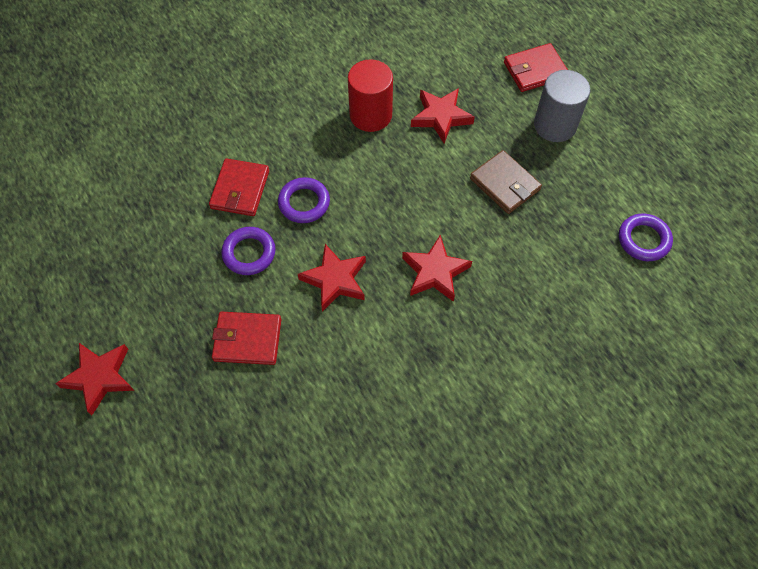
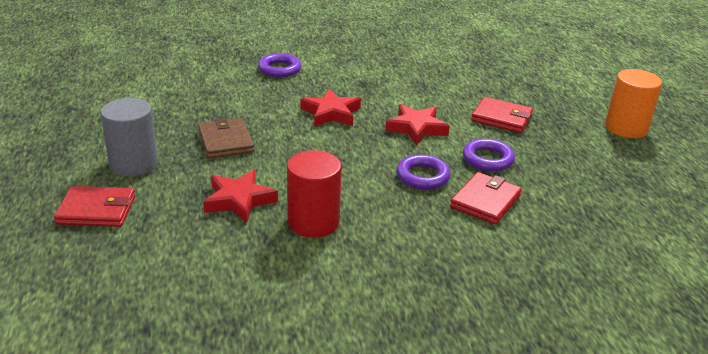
camera: 160 degrees left, 30 degrees down
red star [55,343,135,415] -> orange cylinder [605,69,662,138]
purple ring [619,214,673,261] -> purple ring moved to [258,53,301,77]

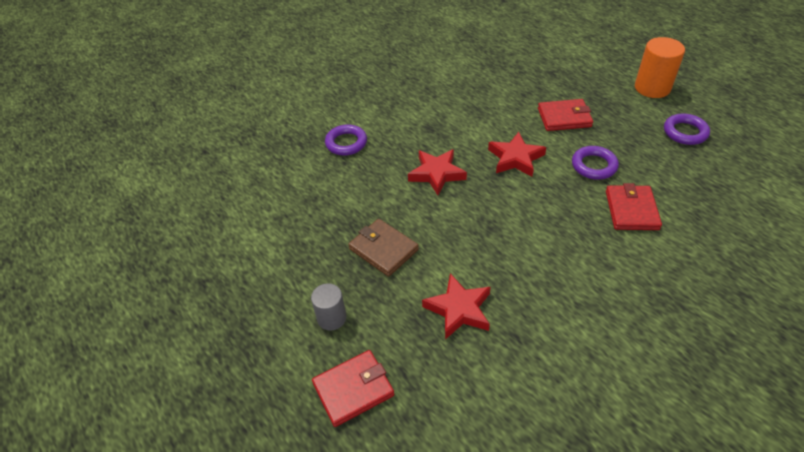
camera: 25 degrees left, 15 degrees up
grey cylinder [101,98,158,177] -> grey cylinder [311,283,347,331], size x0.62
red cylinder [287,150,342,238] -> none
purple ring [397,154,450,190] -> purple ring moved to [664,113,710,145]

